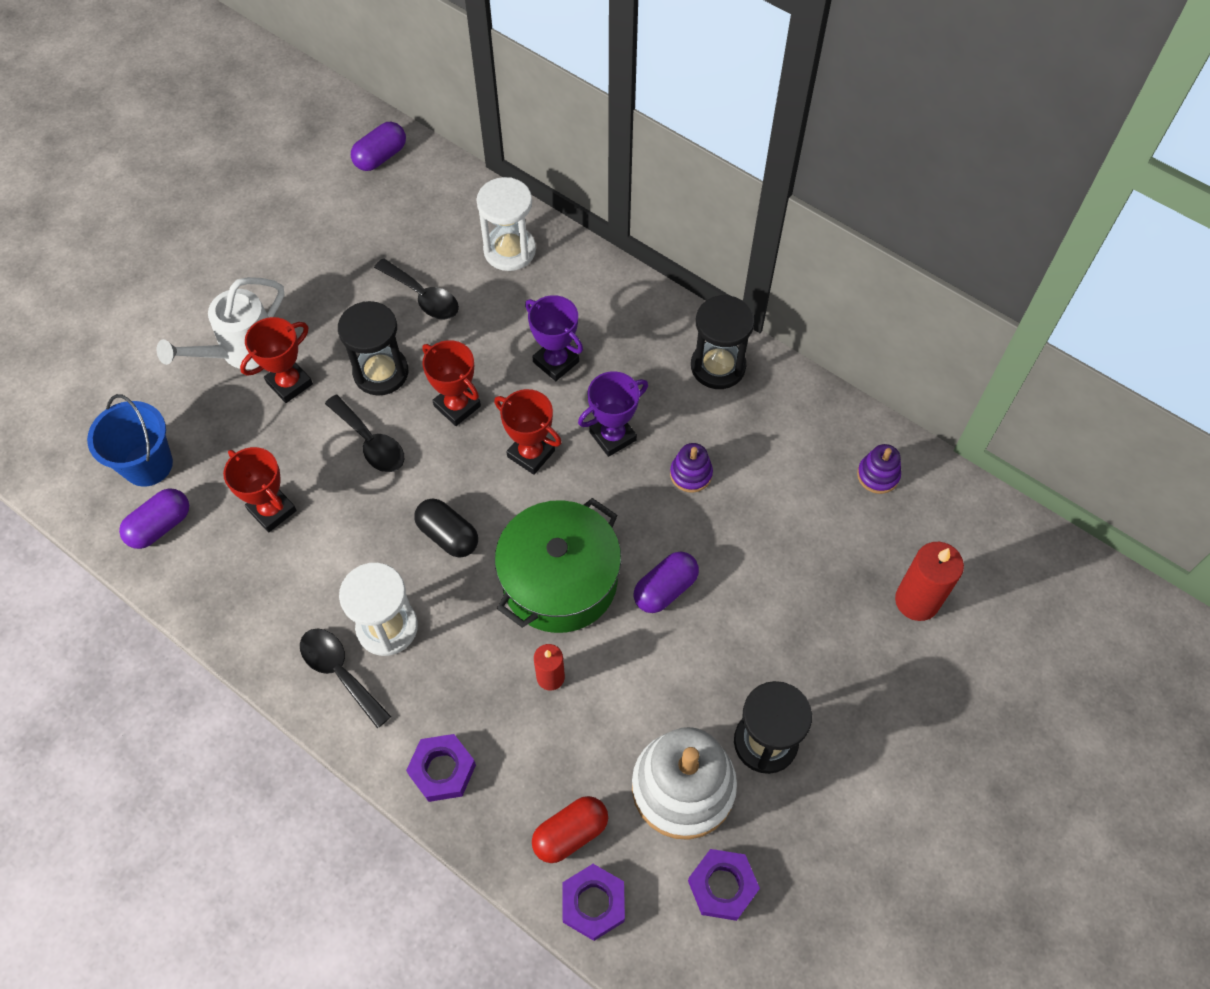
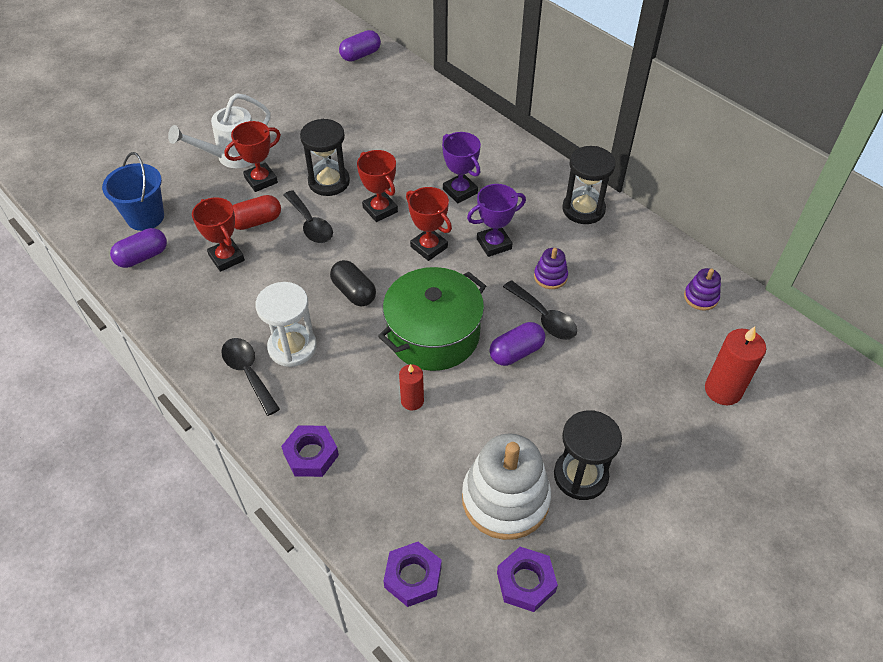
camera: 10 degrees right, 10 degrees down
black spoon [374,258,459,319] -> black spoon moved to [503,280,577,340]
white hourglass [476,177,536,271] -> none
red capsule [532,796,608,863] -> red capsule moved to [232,195,281,230]

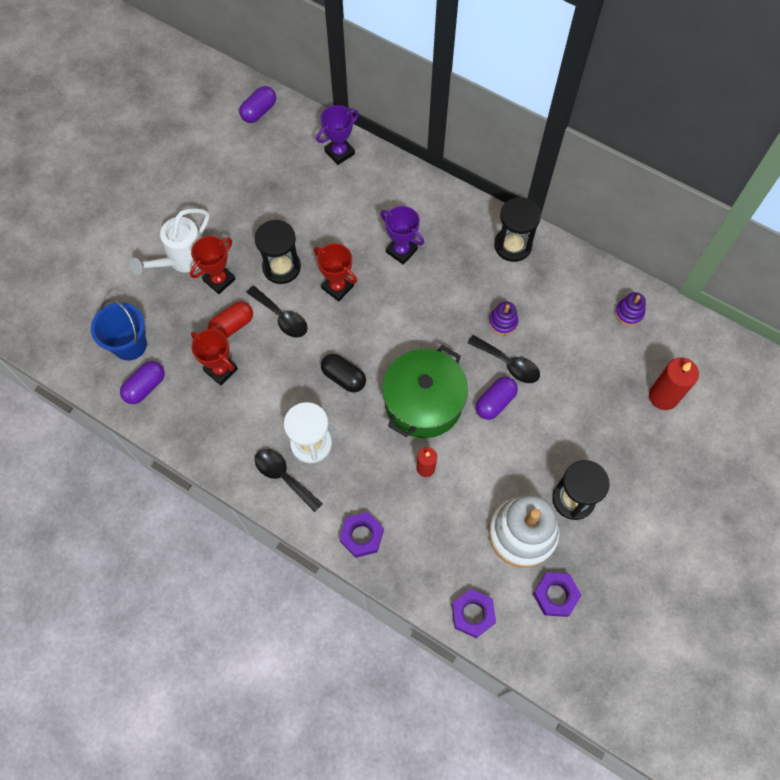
camera: 15 degrees left, 15 degrees up
red trophy [406,187,452,261] -> none
purple trophy [467,184,526,257] -> purple trophy moved to [316,105,359,165]

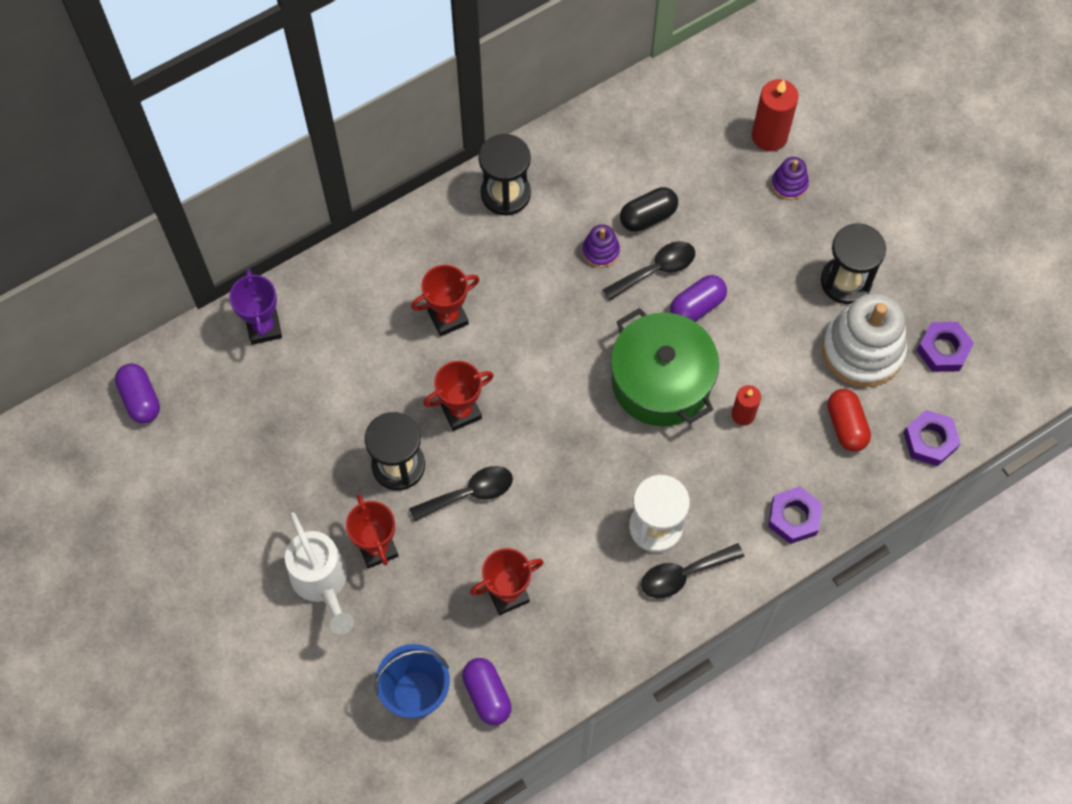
camera: 65 degrees left, 0 degrees up
red capsule [208,301,253,338] -> red capsule moved to [827,389,871,452]
black capsule [321,354,366,392] -> black capsule moved to [620,187,678,232]
purple trophy [380,206,424,265] -> red trophy [411,265,480,336]
purple capsule [476,377,518,420] -> purple capsule turned 75 degrees clockwise [670,275,727,322]
purple stacking toy [615,292,646,326] -> purple stacking toy moved to [771,157,809,200]

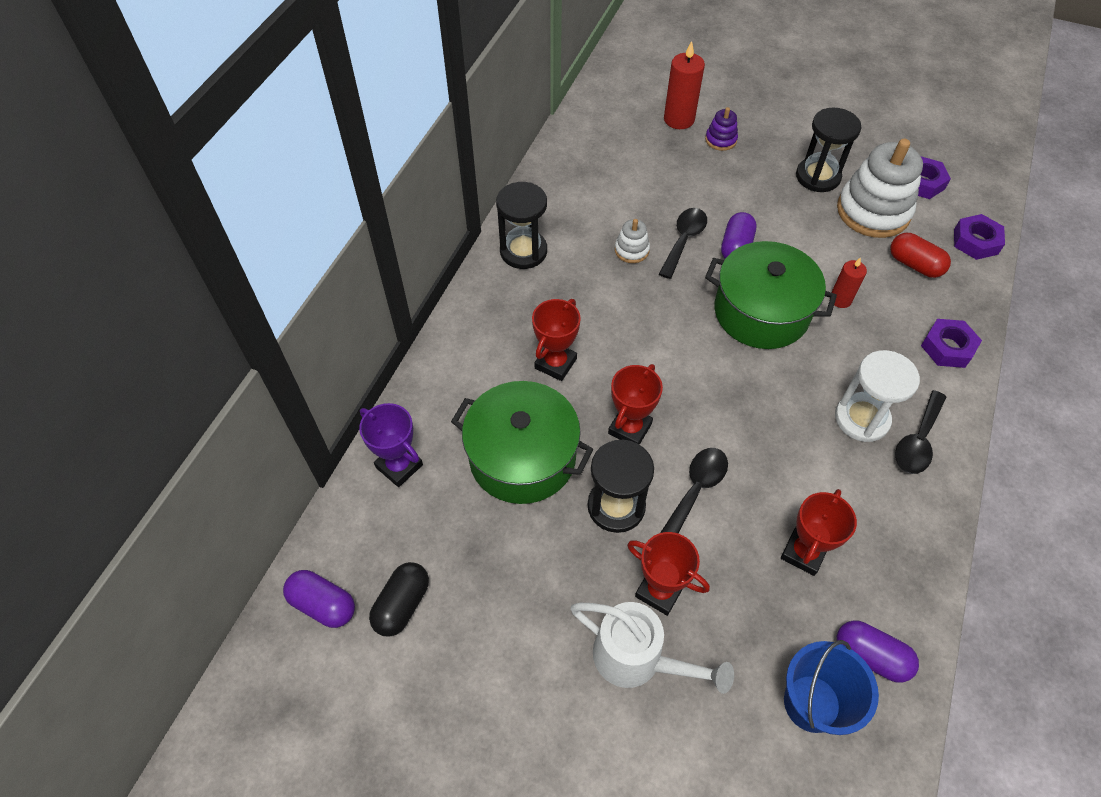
camera: 35 degrees left, 10 degrees down
purple stacking toy [582,224,620,268] -> white stacking toy [615,219,650,263]
black capsule [620,187,678,232] -> black capsule moved to [369,562,429,637]
none -> green pot [451,381,593,504]

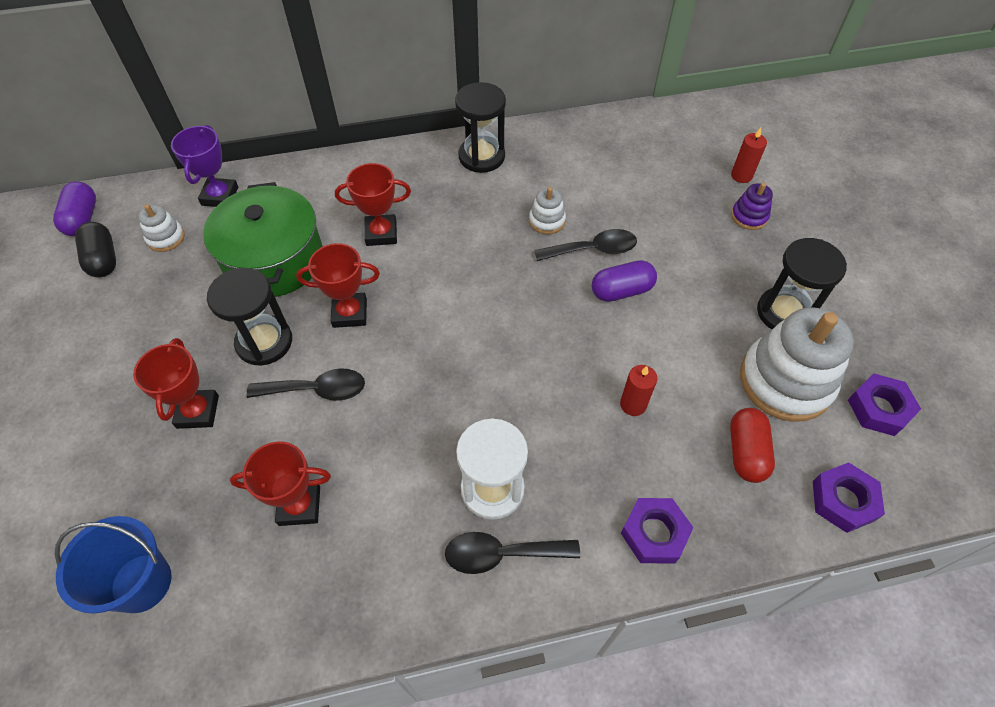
camera: 55 degrees right, 0 degrees up
black capsule [369,562,429,637] -> black capsule turned 75 degrees clockwise [75,222,116,277]
white watering can [571,602,734,694] -> none
red candle [664,41,705,129] -> red candle [731,128,767,183], size x0.61
green pot [705,241,837,349] -> none
purple capsule [837,620,919,683] -> none
none -> white stacking toy [138,204,185,252]

